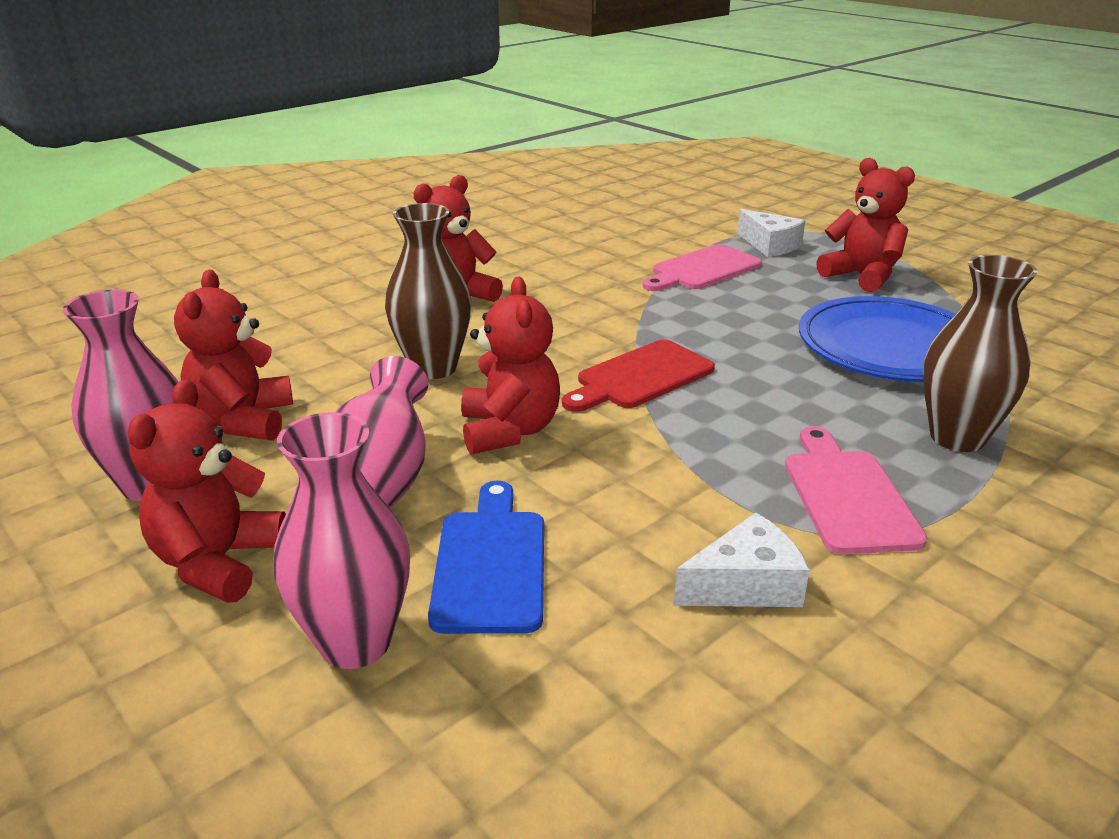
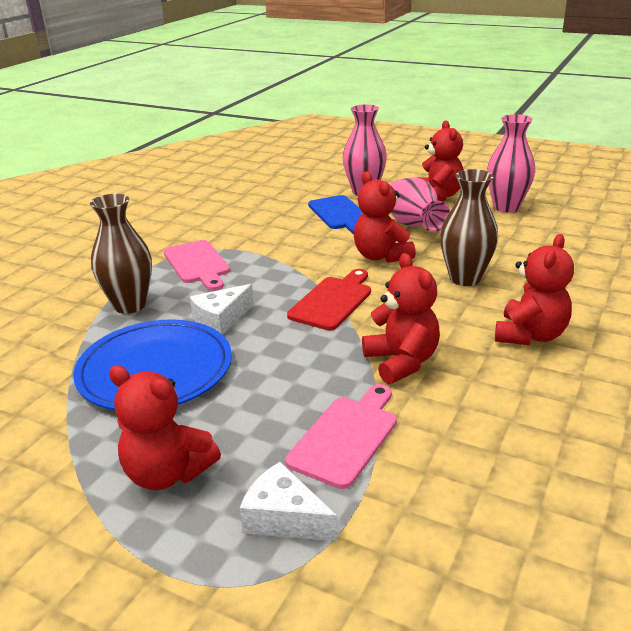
camera: 160 degrees right, 0 degrees up
red teddy bear [174,270,293,441] -> red teddy bear moved to [362,253,440,384]
white cheese [674,513,810,607] -> white cheese moved to [190,284,254,335]

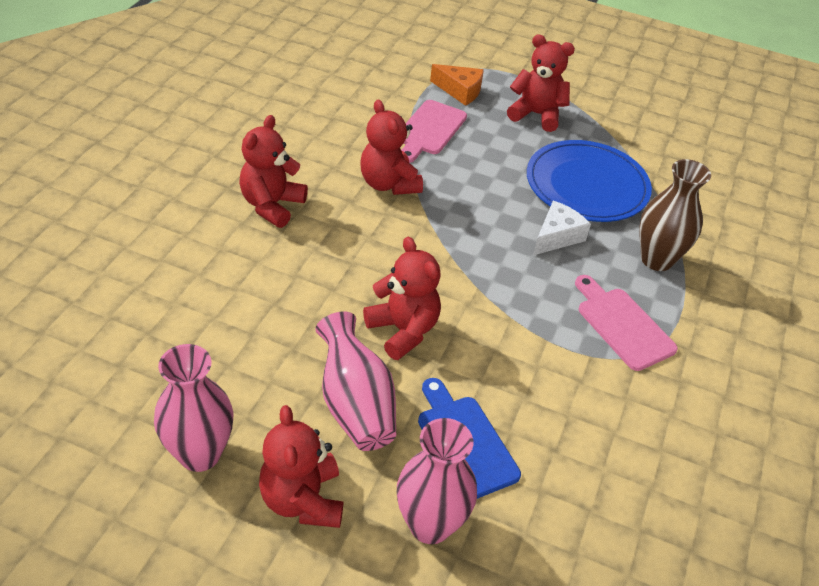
camera: 170 degrees right, 15 degrees up
white cheese [240,462,338,541] -> orange cheese [430,64,484,106]
red cutting board [287,269,371,330] -> none
brown vase [440,169,498,286] -> none

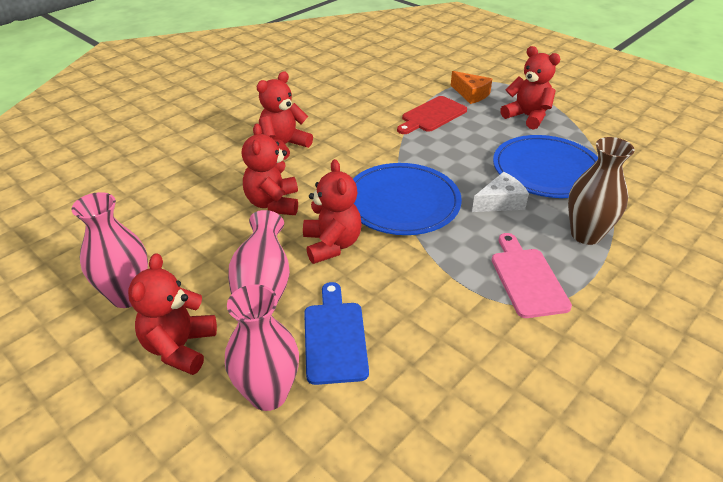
camera: 25 degrees right, 5 degrees down
red teddy bear [360,99,423,195] -> red teddy bear moved to [242,123,298,215]
pink cutting board [401,100,467,163] -> red cutting board [397,96,467,134]
none -> blue plate [353,163,462,235]

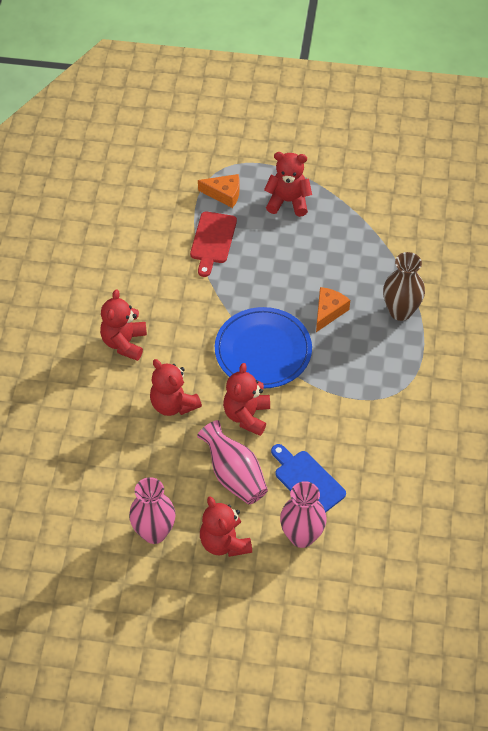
camera: 35 degrees left, 15 degrees up
red teddy bear [303,159,362,264] -> red teddy bear turned 120 degrees counterclockwise [223,363,270,436]
white cheese [472,172,529,212] -> orange cheese [316,287,350,332]
pink cutting board [492,233,572,318] -> none
blue plate [493,135,598,198] -> none

